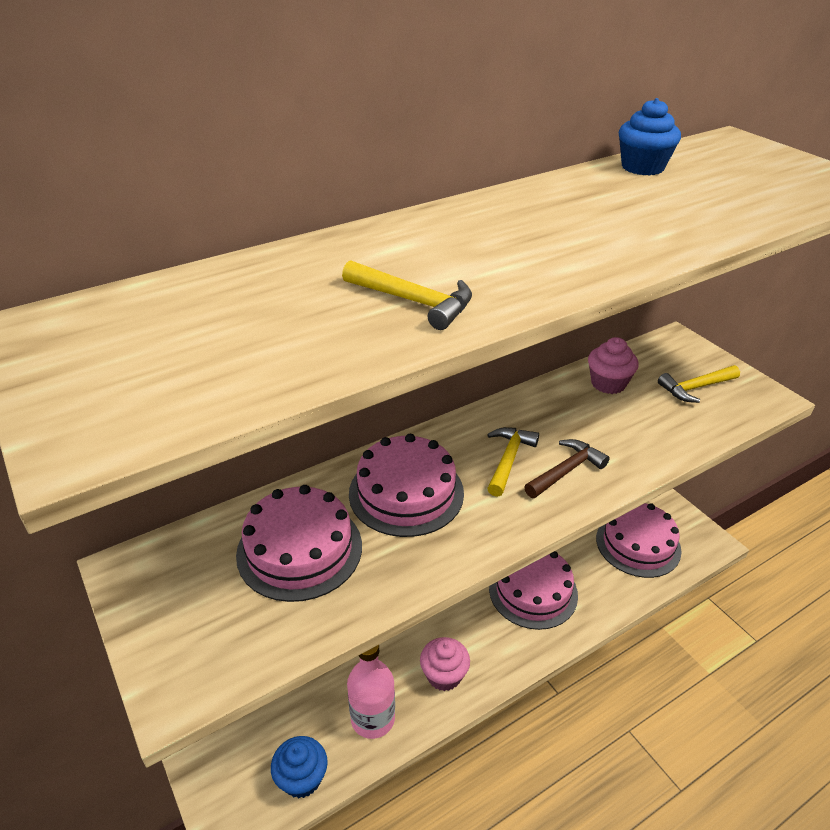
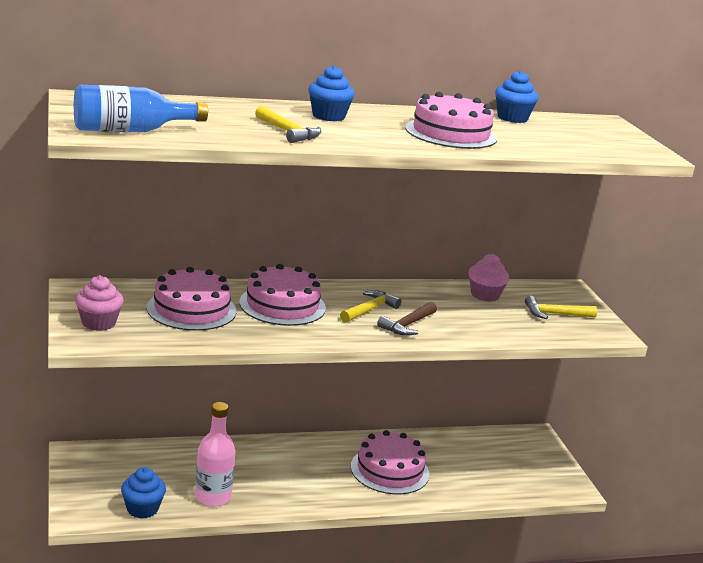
camera: 15 degrees right, 15 degrees down
pink cupcake [420,637,470,691] -> pink cupcake moved to [75,275,124,331]
brown hammer [524,439,610,498] -> brown hammer turned 150 degrees clockwise [377,302,437,336]
pink cake [596,503,682,578] -> pink cake moved to [405,92,497,149]
none -> blue bottle [74,85,208,132]
none -> blue cupcake [308,65,355,121]

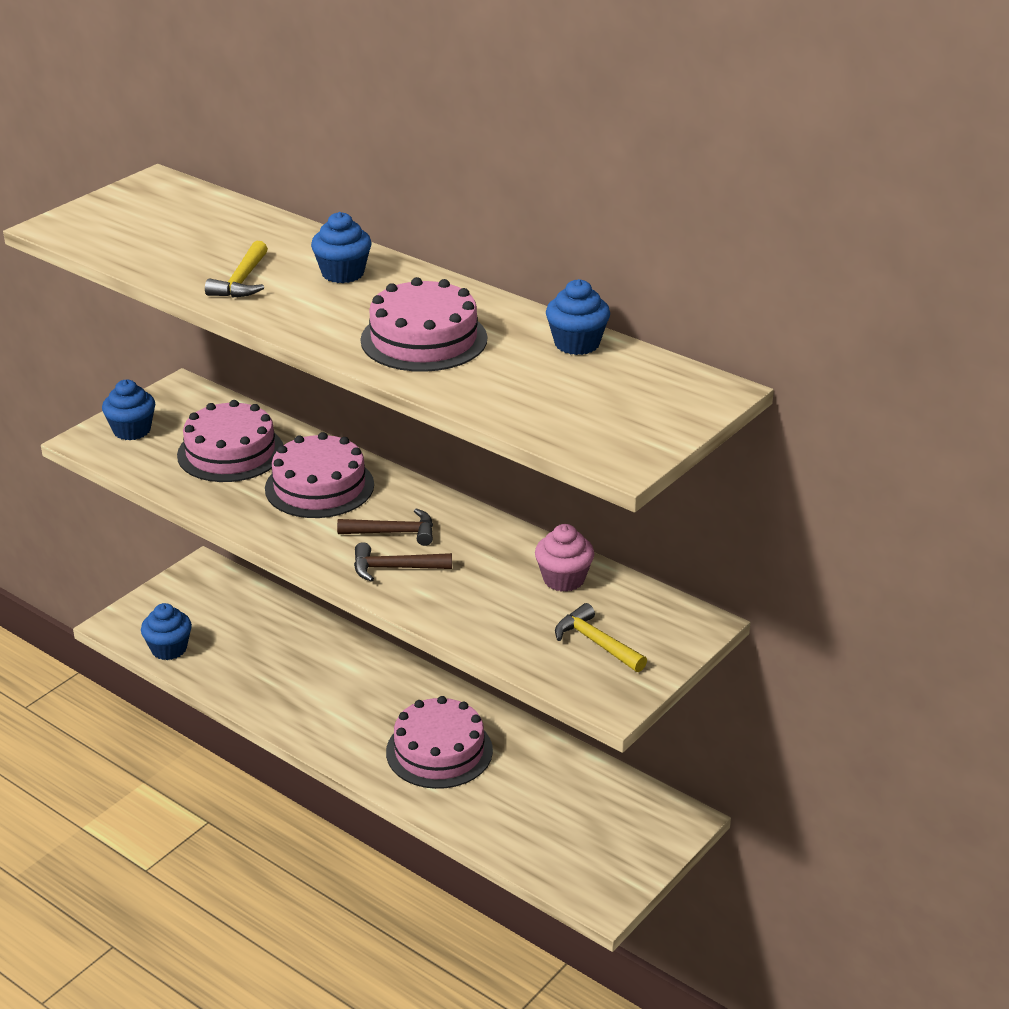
camera: 55 degrees right, 10 degrees up
blue bottle [74,85,208,132] -> none
pink cupcake [75,275,124,331] -> blue cupcake [102,380,155,440]
pink bottle [195,402,235,507] -> none
yellow hammer [340,290,401,323] -> brown hammer [337,508,433,546]

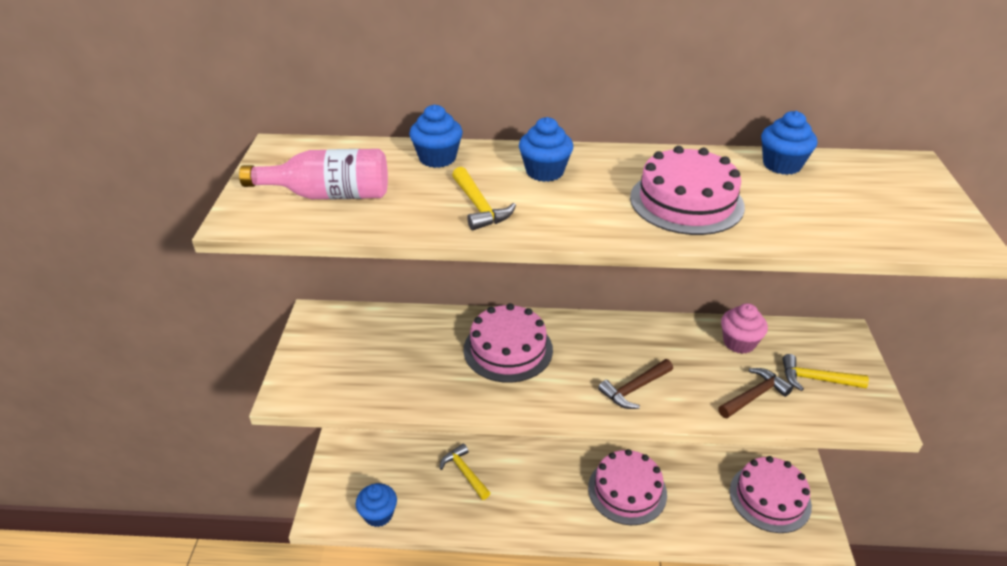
camera: 35 degrees left, 5 degrees up
blue cupcake [102,380,155,440] -> blue cupcake moved to [409,104,463,168]
pink cake [177,400,283,482] -> pink cake moved to [730,456,812,533]
brown hammer [337,508,433,546] -> brown hammer moved to [718,368,793,418]
none -> pink bottle [239,149,388,199]
none -> yellow hammer [440,444,490,500]

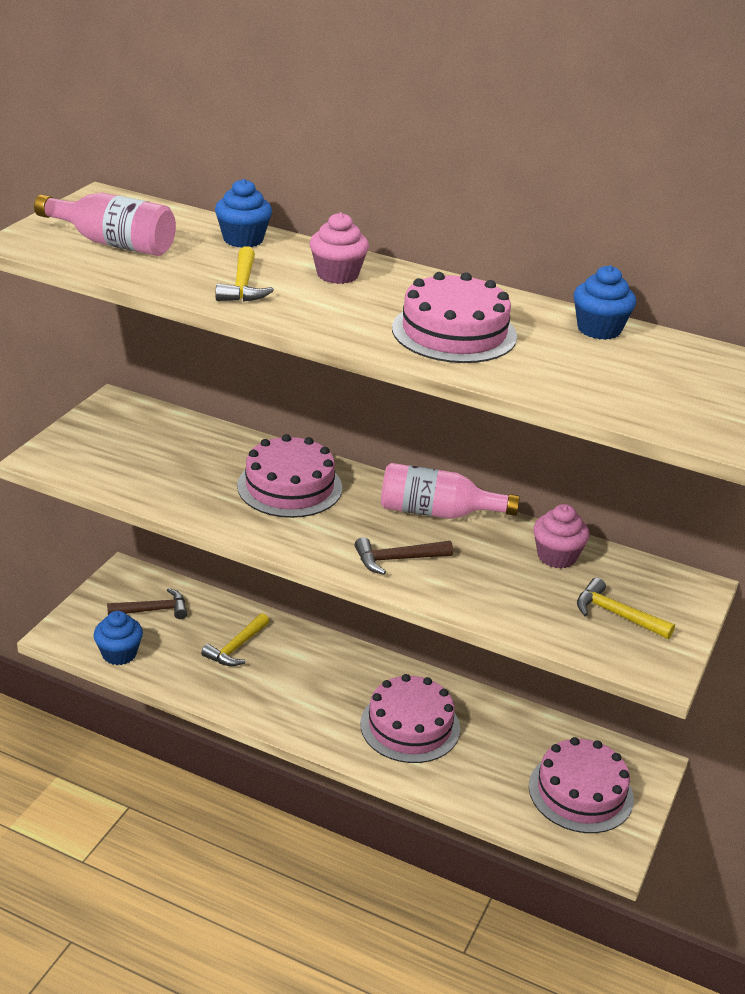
camera: 20 degrees right, 5 degrees down
yellow hammer [440,444,490,500] -> yellow hammer turned 135 degrees counterclockwise [201,613,269,666]
blue cupcake [519,117,573,182] -> pink cupcake [310,212,369,284]
brown hammer [718,368,793,418] -> brown hammer moved to [107,588,187,619]
none -> pink bottle [381,463,520,519]

